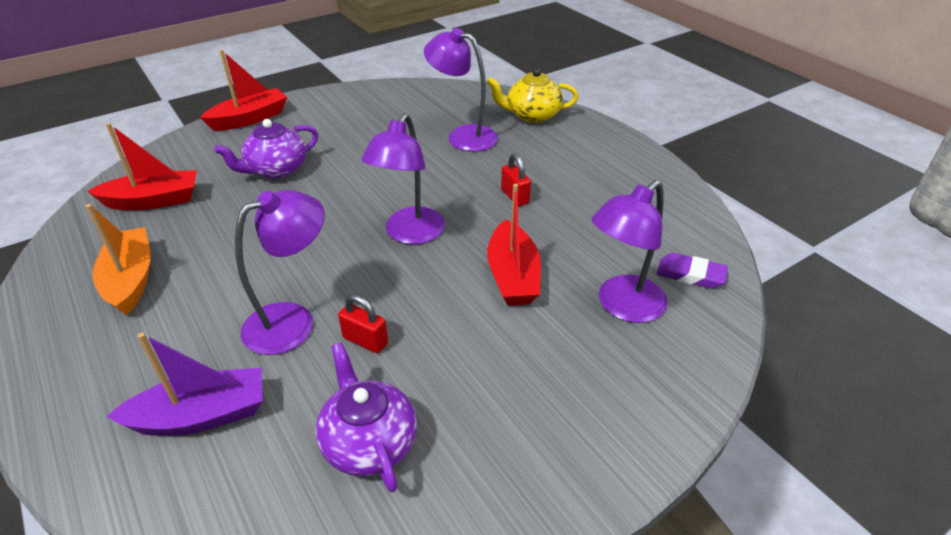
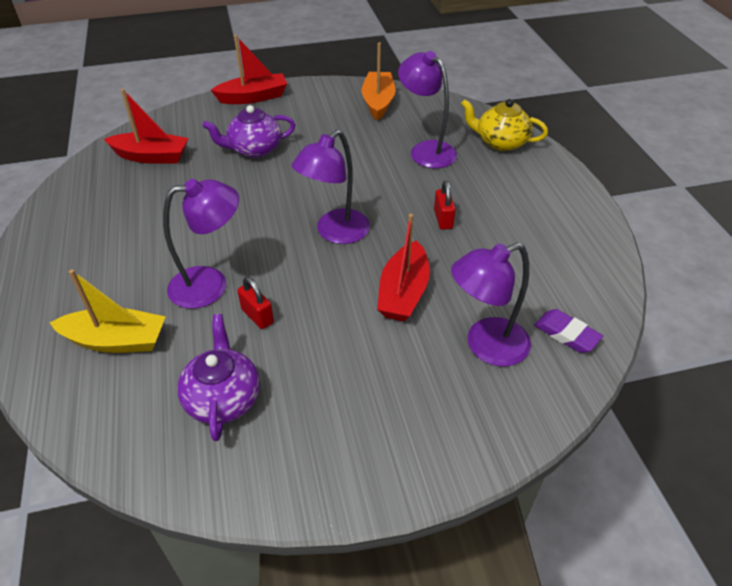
camera: 20 degrees right, 5 degrees up
orange boat [86,204,150,315] -> orange boat moved to [362,42,396,121]
purple boat [107,332,263,436] -> yellow boat [50,269,166,353]

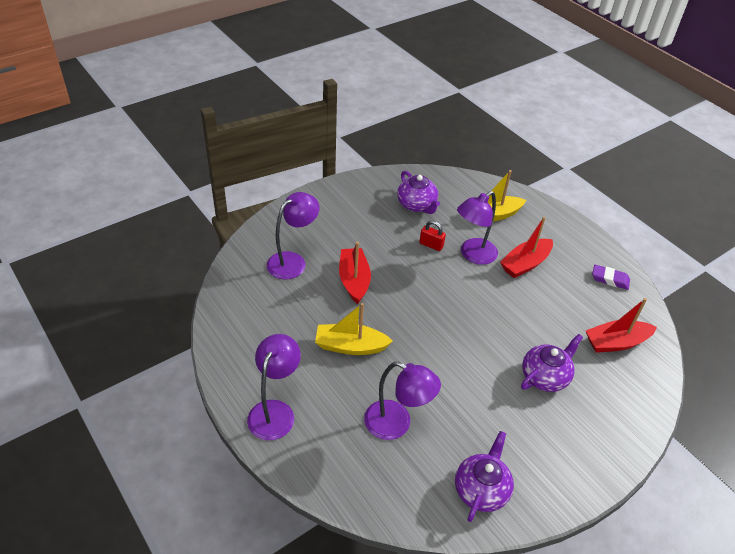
camera: 155 degrees right, 0 degrees up
red boat [211,35,287,104] -> red boat moved to [500,217,553,278]
purple lamp [292,130,370,244] -> purple lamp moved to [247,334,301,440]
orange boat [362,42,396,121] -> purple teapot [455,431,514,522]
red padlock [434,181,456,230] -> yellow boat [315,303,393,355]
yellow teapot [461,99,548,151] -> none
purple eraser [534,309,603,353] -> purple eraser moved to [592,264,630,290]

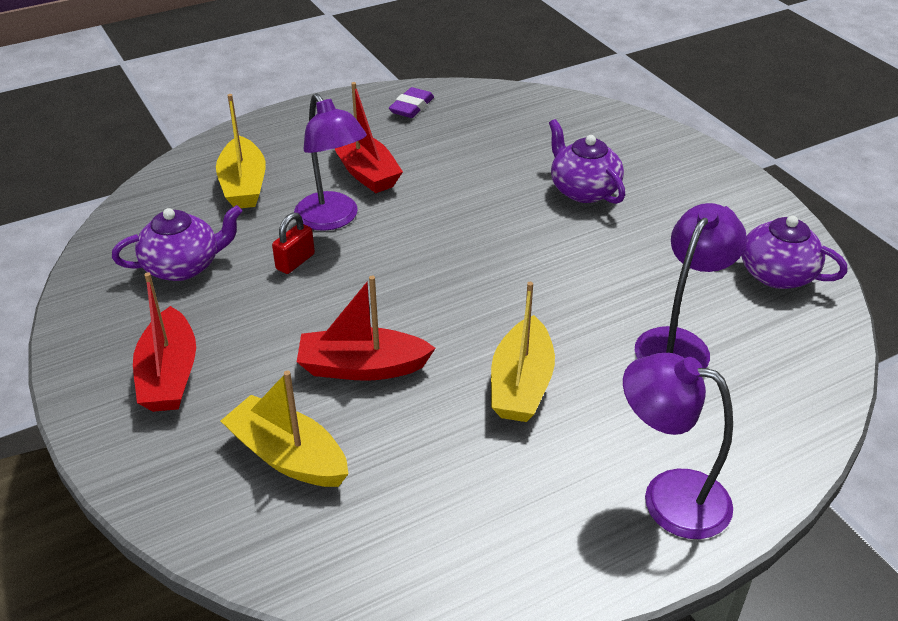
camera: 80 degrees left, 5 degrees down
purple lamp [267,192,319,280] -> yellow boat [221,371,348,487]
red boat [586,298,657,353] -> red boat moved to [133,272,196,412]

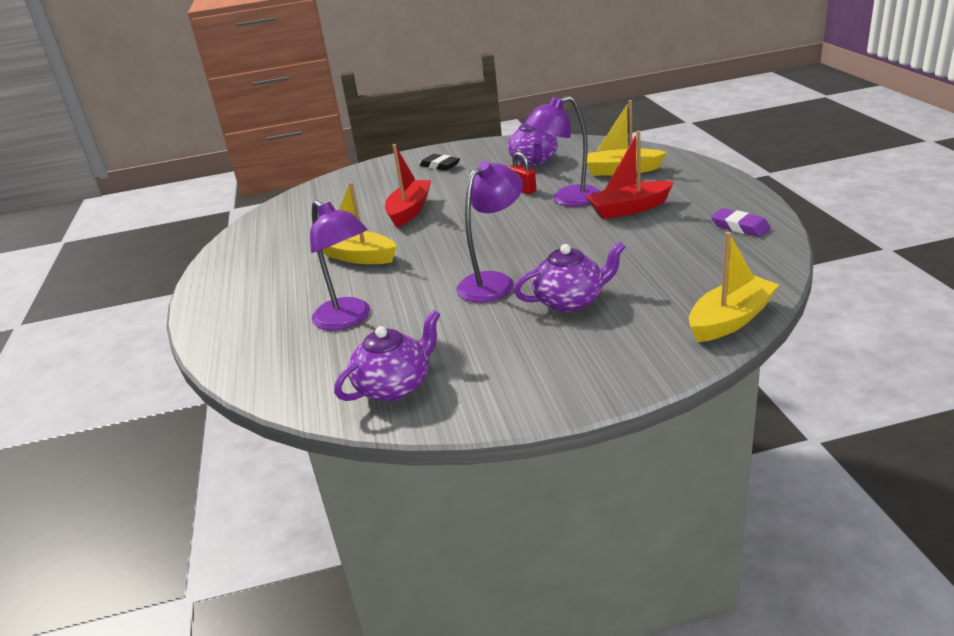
camera: 110 degrees right, 10 degrees down
red boat [133,272,196,412] -> black eraser [420,154,460,171]
yellow boat [221,371,348,487] -> yellow boat moved to [689,232,779,342]
purple lamp [623,353,733,539] -> purple lamp moved to [456,161,523,303]

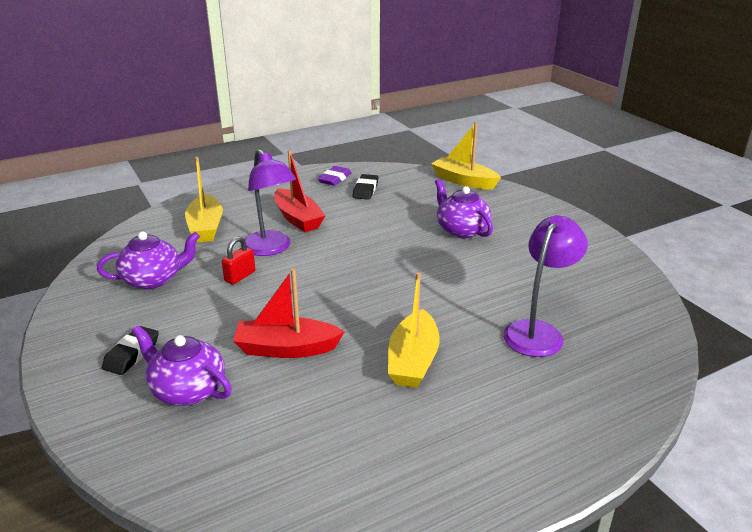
camera: 110 degrees left, 0 degrees up
purple teapot [334,310,440,401] -> purple teapot moved to [132,325,232,406]
purple lamp [456,161,523,303] -> none
none -> black eraser [353,174,378,200]

